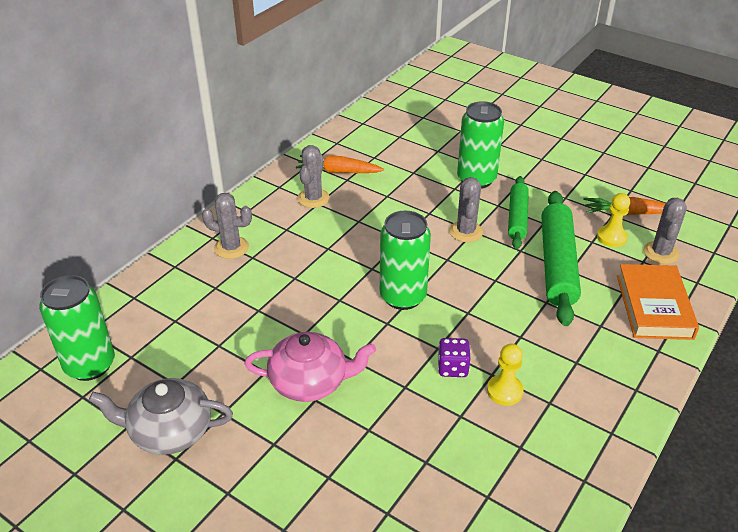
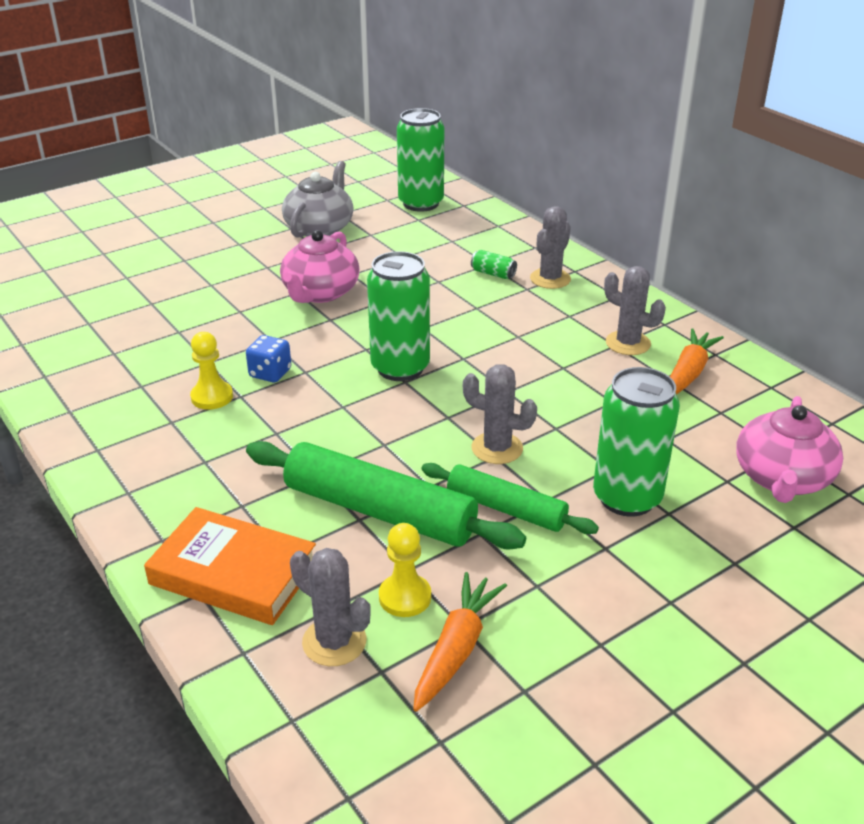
camera: 110 degrees right, 5 degrees down
purple dice [438,338,470,377] -> blue dice [246,335,291,382]
none -> green can [471,250,517,279]
none -> pink teapot [736,396,843,503]

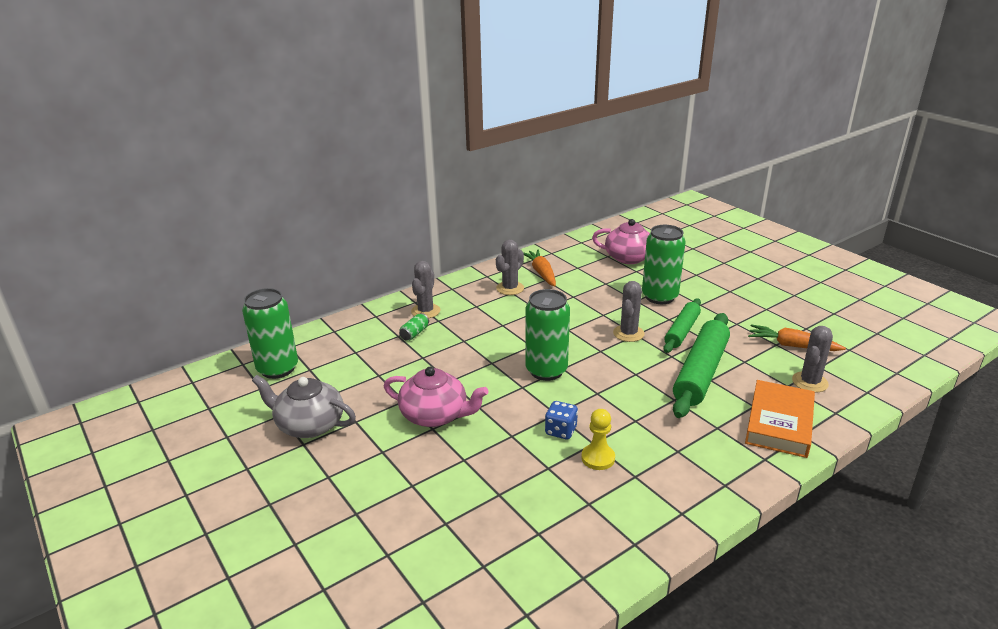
camera: 90 degrees left, 5 degrees down
yellow pawn [379,523,431,617] -> none
grey cactus [530,206,571,289] -> grey cactus turned 75 degrees clockwise [411,261,440,318]
orange carrot [670,329,724,395] -> orange carrot turned 45 degrees clockwise [523,250,556,286]

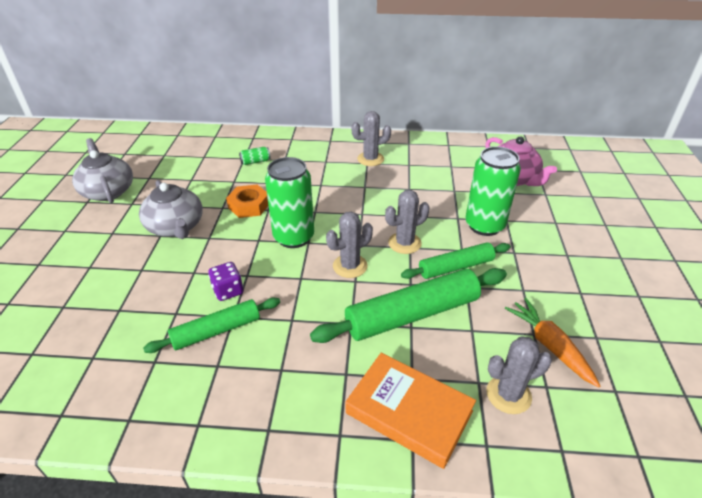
camera: 40 degrees right, 10 degrees up
green can [242,288,298,379] -> none
pink teapot [384,367,488,427] -> grey teapot [139,180,203,239]
grey cactus [411,261,440,318] -> grey cactus moved to [326,211,373,278]
orange carrot [523,250,556,286] -> none
blue dice [545,401,578,439] -> purple dice [208,262,243,301]
yellow pawn [581,409,615,470] -> green rolling pin [143,298,280,353]
orange book [745,380,815,458] -> orange book turned 60 degrees clockwise [345,353,476,469]
none -> orange nut [226,184,269,218]

